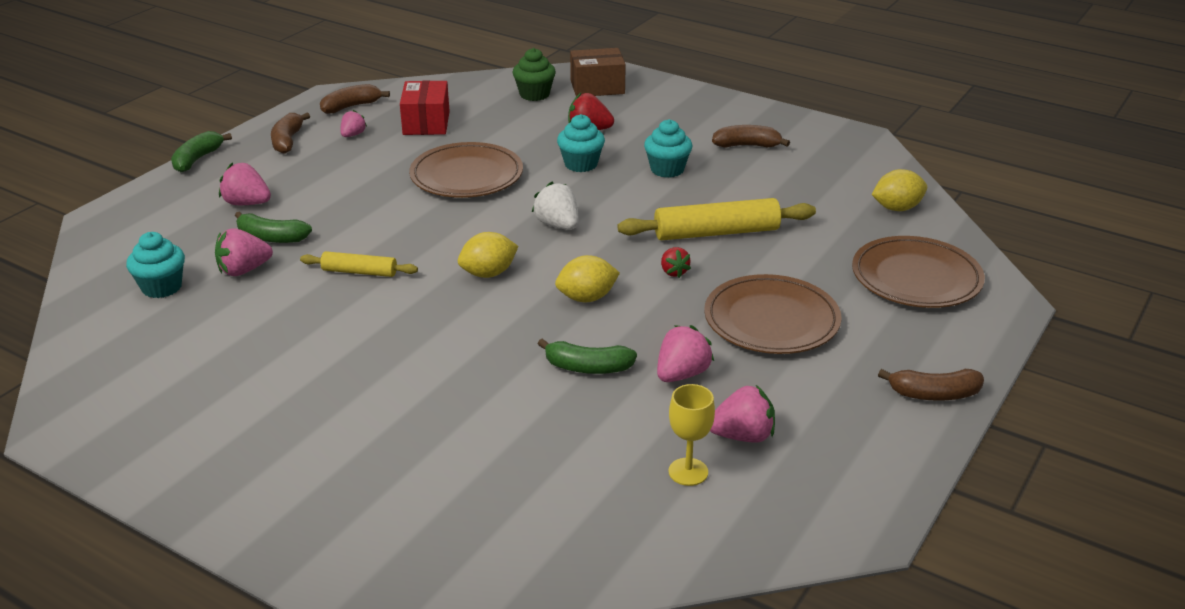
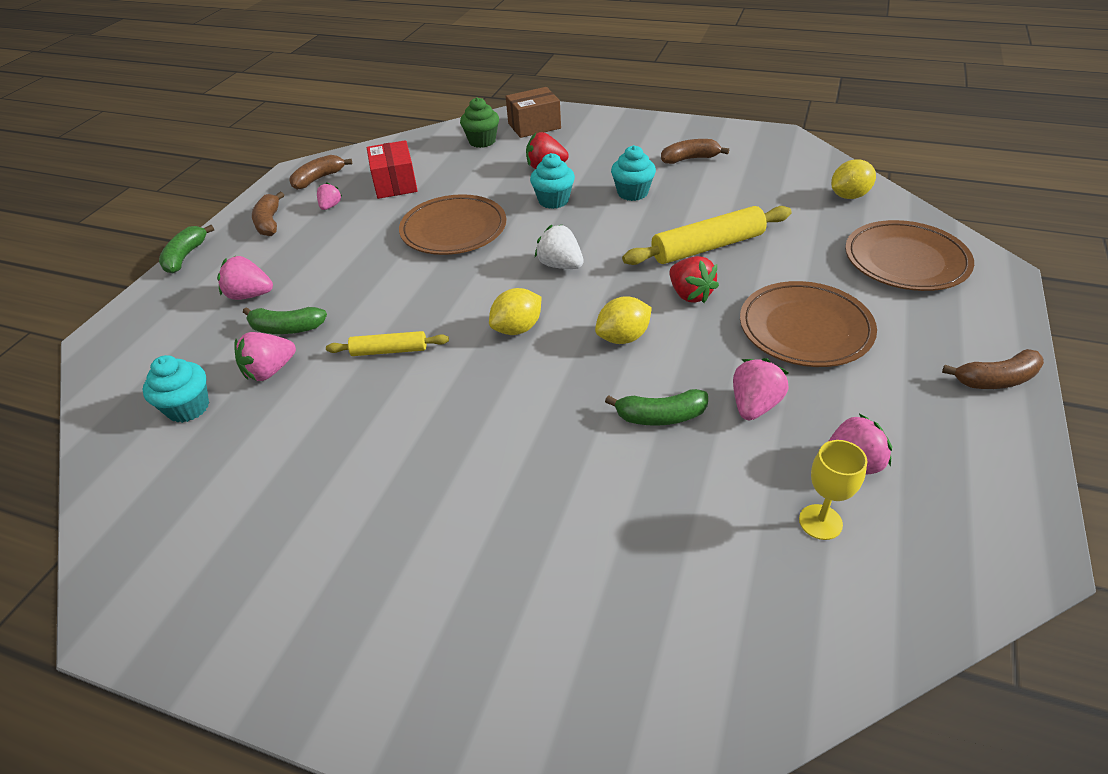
camera: 10 degrees left, 10 degrees up
red strawberry [661,247,691,278] -> red strawberry [669,256,719,303], size x1.59

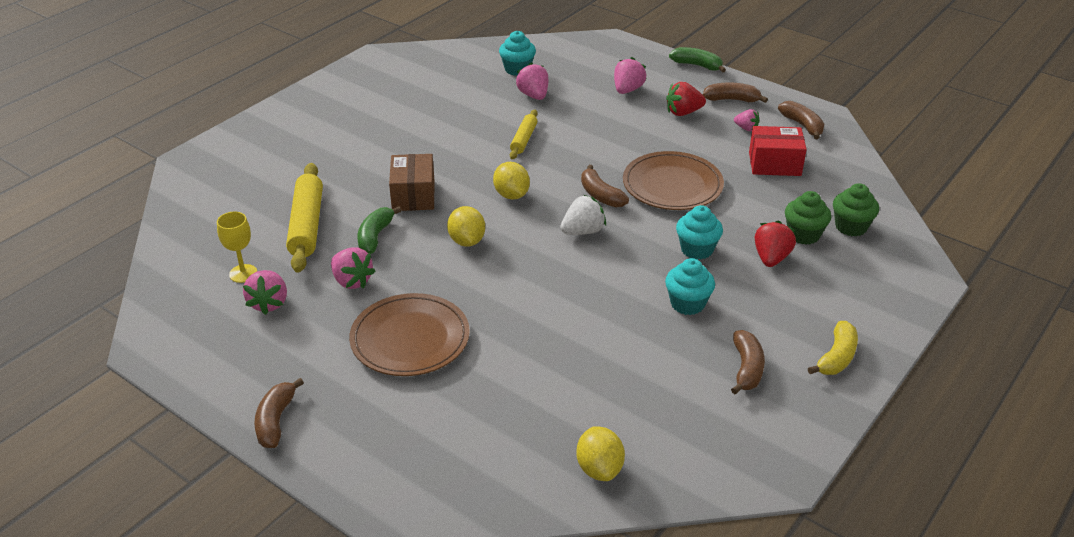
camera: 105 degrees right, 5 degrees down
green banana [243,307,327,334] -> none
brown box [506,87,561,138] -> brown box moved to [389,154,435,211]
yellow rolling pin [622,206,792,265] -> yellow rolling pin moved to [286,163,323,273]
red strawberry [669,256,719,303] -> red strawberry moved to [666,82,706,116]
brown plate [845,220,974,291] -> none
none -> brown banana [581,165,629,208]
none -> green cupcake [785,191,831,245]
none -> yellow banana [808,321,858,375]

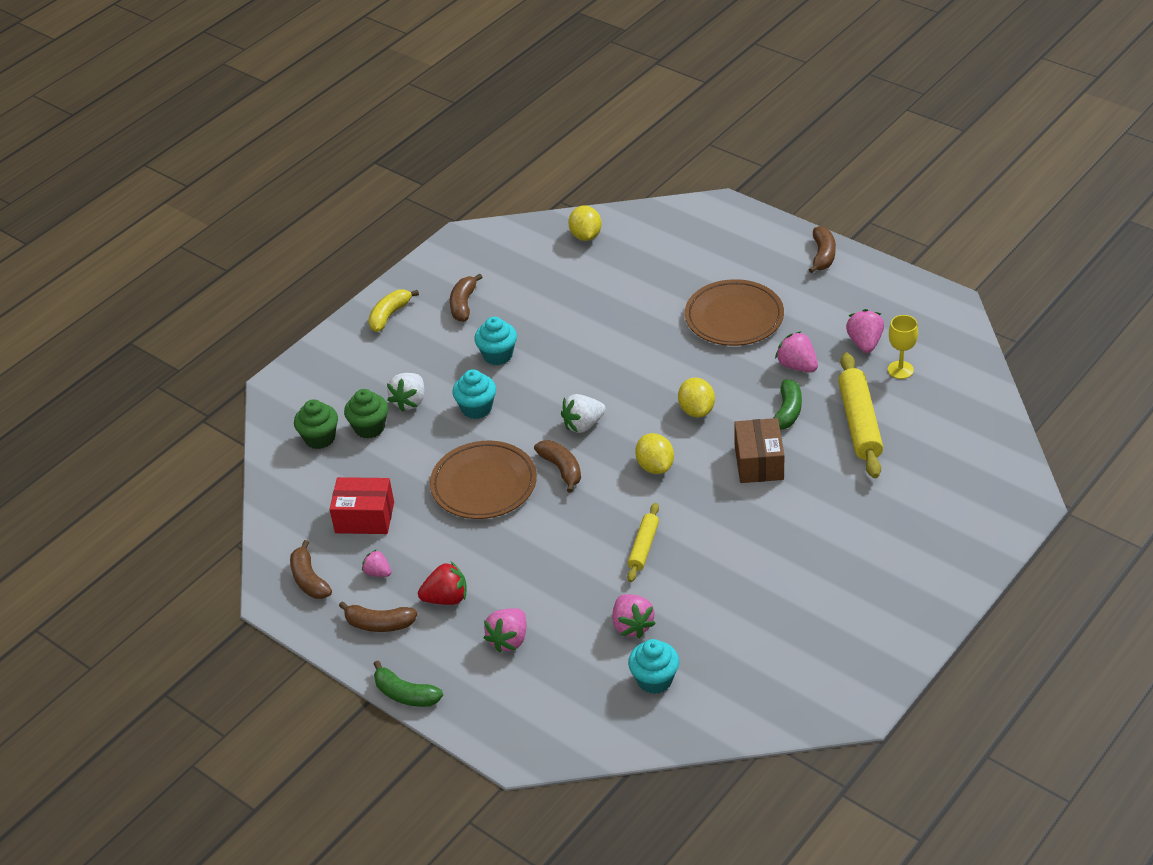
camera: 175 degrees left, 5 degrees up
red strawberry [755,221,796,267] -> white strawberry [387,373,424,412]

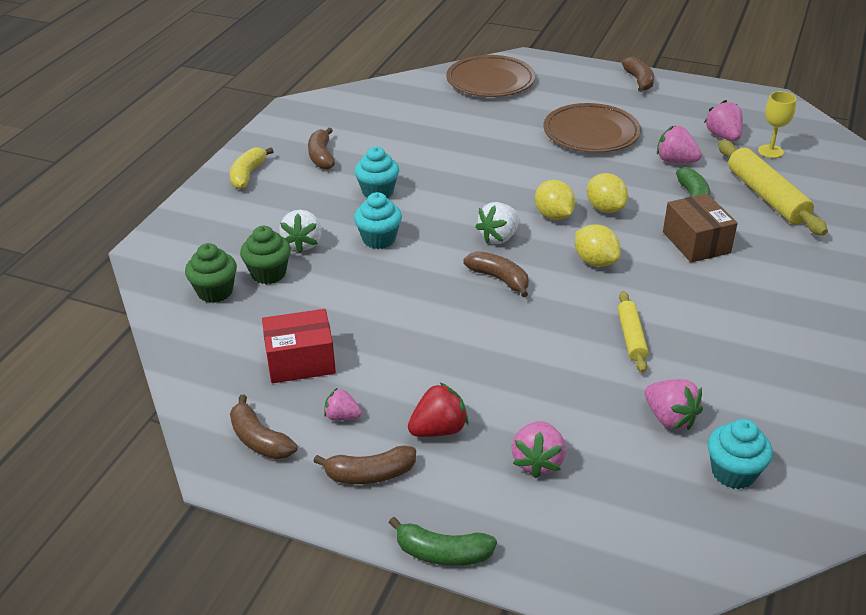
camera: 20 degrees left, 5 degrees down
brown plate [430,441,537,519] -> brown plate moved to [446,55,535,97]
yellow lemon [568,206,602,241] -> yellow lemon moved to [535,180,575,220]

